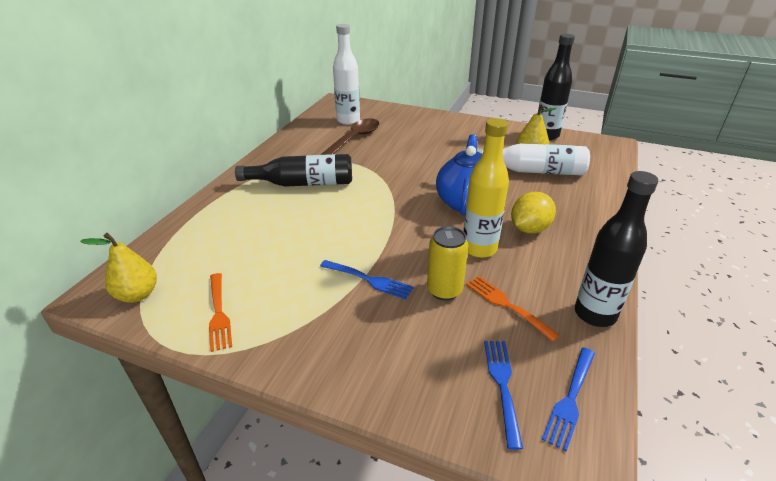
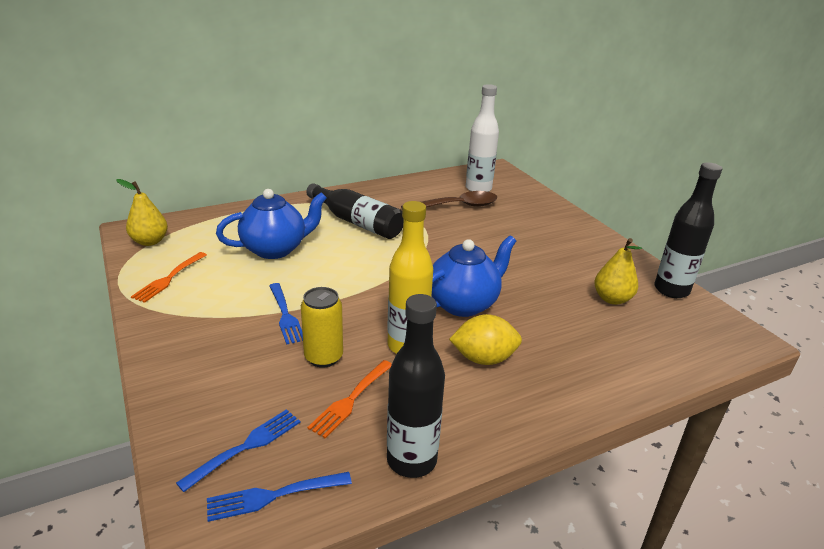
camera: 40 degrees right, 5 degrees down
orange fork [466,276,560,342] -> orange fork turned 150 degrees counterclockwise [307,360,392,439]
white bottle [477,143,590,175] -> none
none -> blue teapot [216,189,327,259]

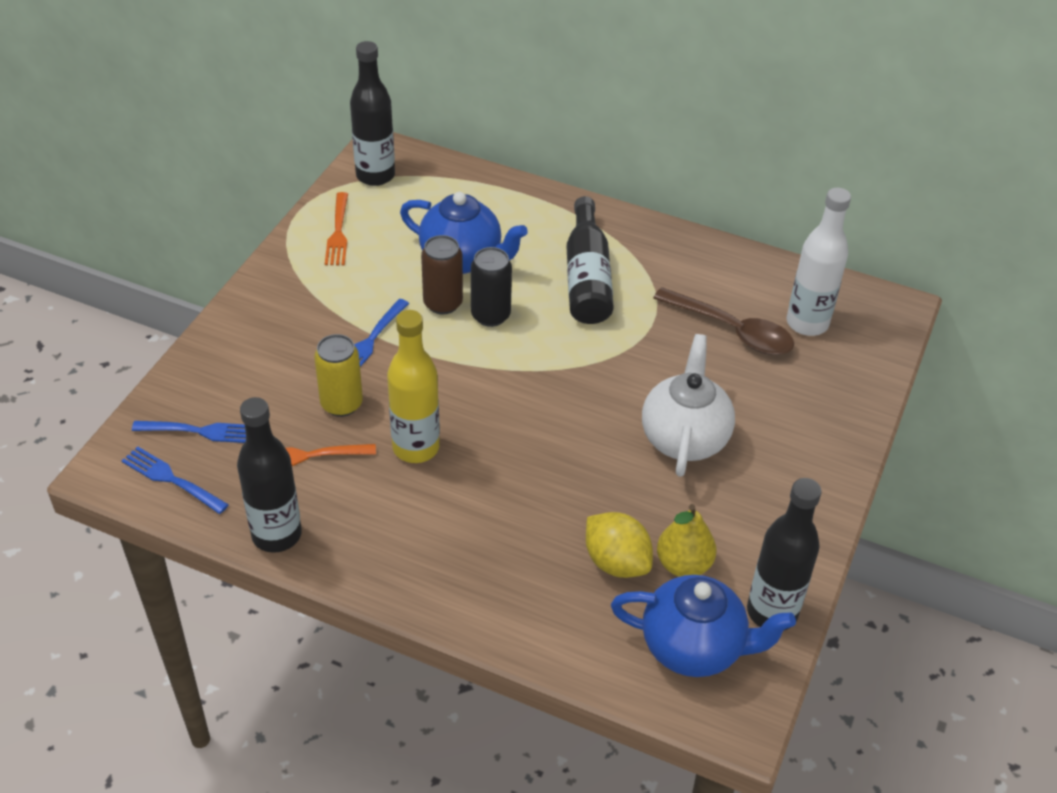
camera: 50 degrees right, 15 degrees up
yellow pear [116,179,168,246] -> black bottle [350,41,395,186]
orange fork [131,252,207,303] -> orange fork turned 75 degrees counterclockwise [325,192,348,265]
blue teapot [432,235,516,317] -> blue teapot moved to [611,575,796,677]
yellow lemon [449,314,522,365] -> yellow lemon moved to [586,512,653,578]
none -> brown can [421,235,463,315]
none -> black can [471,247,512,327]
none -> white teapot [642,334,735,477]

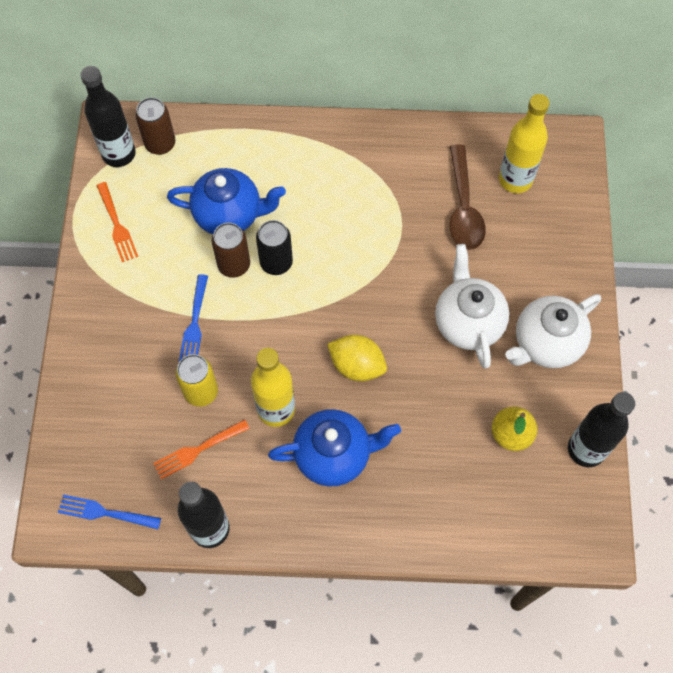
camera: 20 degrees left, 20 degrees up
blue fork [132,421,246,443] -> none
black bottle [567,196,614,324] -> none
yellow lemon [586,512,653,578] -> yellow lemon moved to [327,335,387,381]
blue teapot [611,575,796,677] -> blue teapot moved to [268,409,401,486]
brown spoon [653,287,794,355] -> brown spoon turned 75 degrees clockwise [450,144,486,250]
white bottle [787,187,851,336] -> yellow bottle [499,94,550,193]
none -> brown can [135,97,175,155]
none -> white teapot [505,294,601,368]

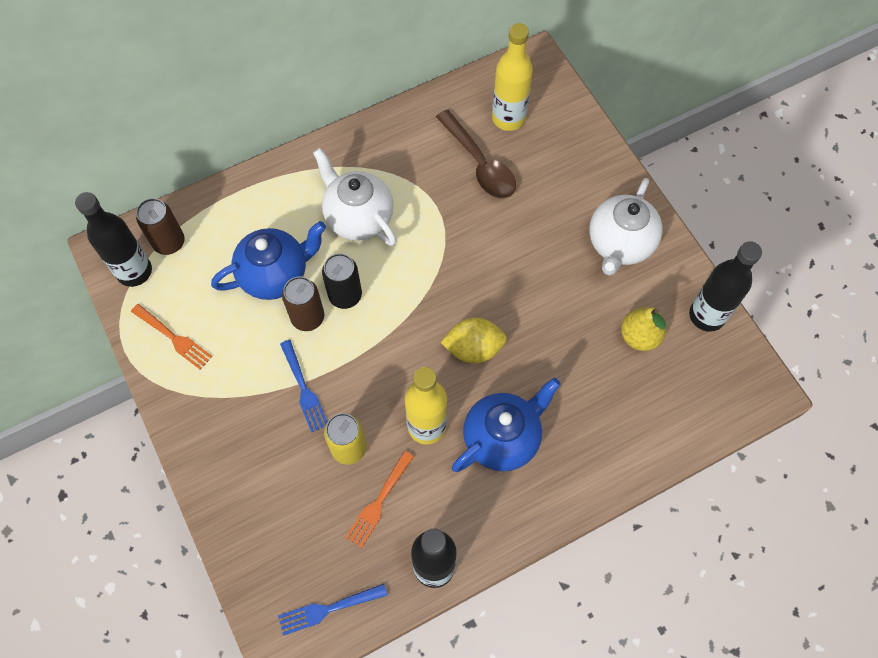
camera: 30 degrees left, 0 degrees up
white teapot [435,244,509,369] -> white teapot moved to [313,148,397,246]

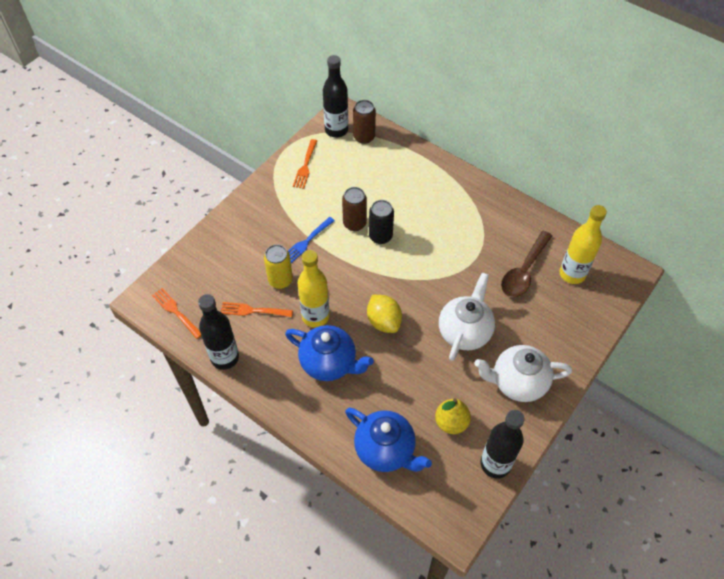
camera: 65 degrees right, 10 degrees down
blue teapot [211,221,326,300] -> blue teapot moved to [345,407,432,472]
blue fork [278,584,388,636] -> orange fork [152,288,201,339]
white teapot [313,148,397,246] -> white teapot moved to [439,273,495,361]

